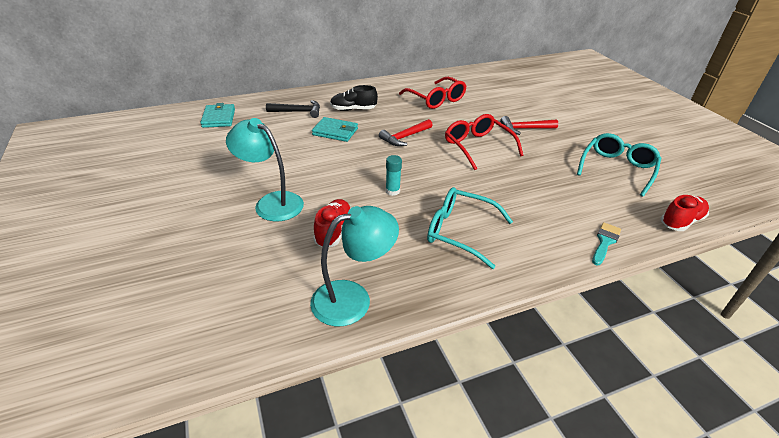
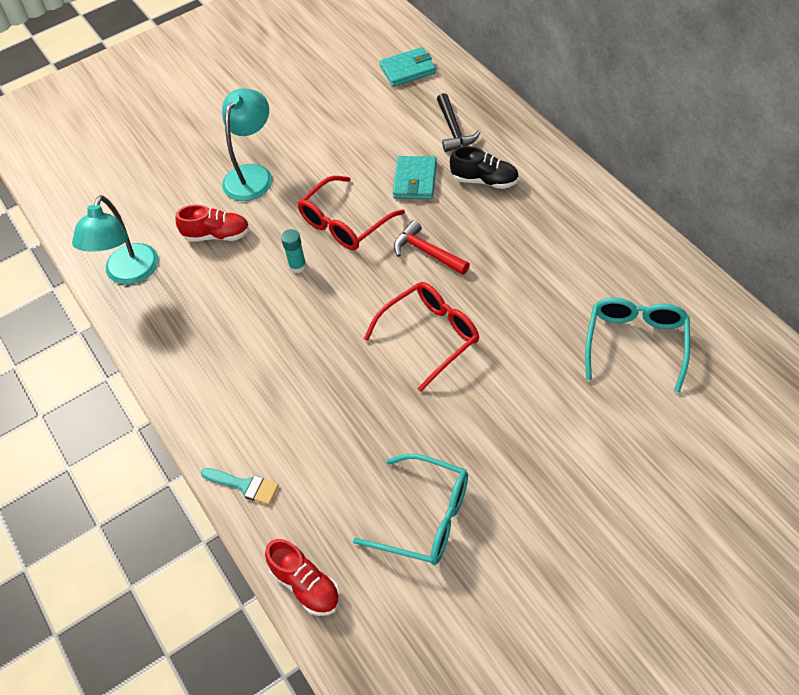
camera: 85 degrees right, 15 degrees up
turquoise lamp [310,206,399,326] -> turquoise lamp turned 45 degrees clockwise [72,195,159,285]
black shoe [330,85,378,111] -> black shoe turned 120 degrees clockwise [450,146,519,189]
red glasses [399,77,466,109] -> red glasses moved to [297,176,405,250]
turquoise glasses [427,187,513,269] -> turquoise glasses moved to [585,298,690,393]
red hammer [500,116,559,135] -> none

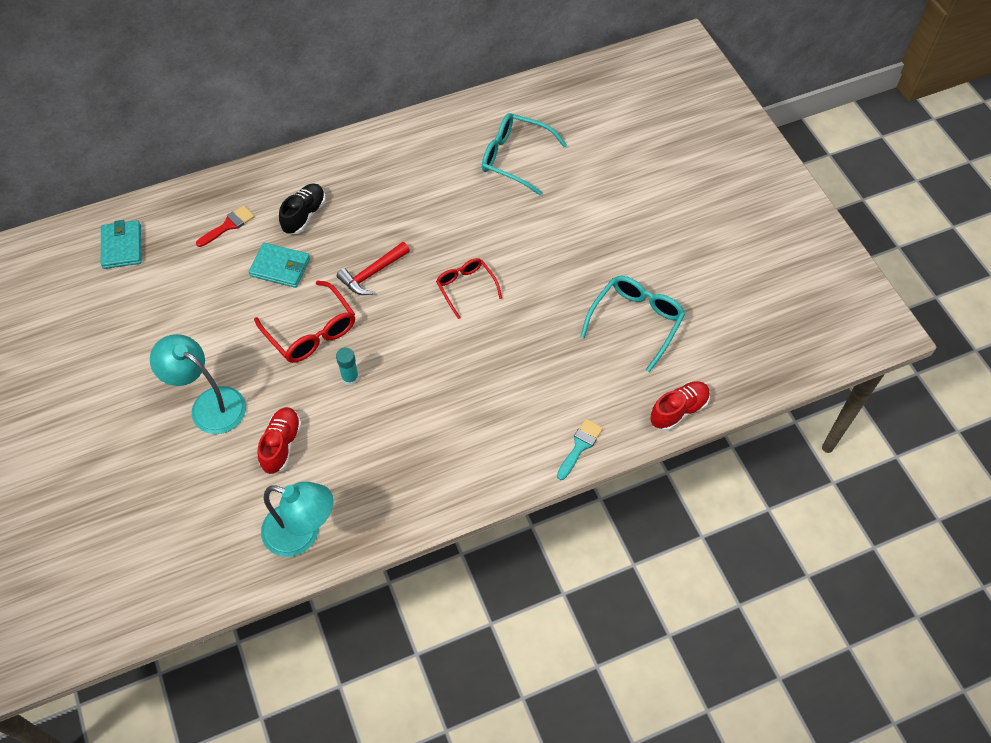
camera: 85 degrees left, 5 degrees up
red glasses [364,282,479,392] -> red glasses [436,258,502,319], size x0.66
black hammer [437,93,481,152] -> red brush [196,206,254,247]

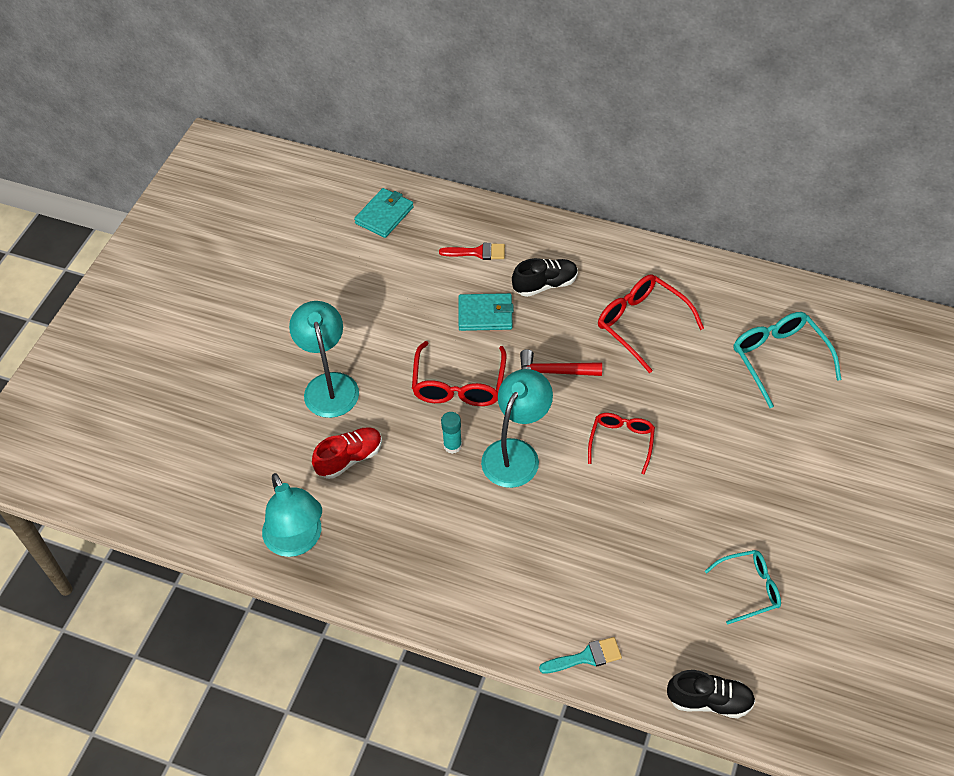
camera: 45 degrees right, 5 degrees down
turquoise wallet [249,243,310,288] -> turquoise wallet turned 60 degrees counterclockwise [458,293,514,331]
turquoise glasses [580,276,685,372] -> turquoise glasses [705,550,781,625], size x0.66
red shoe [650,381,710,431] -> black shoe [667,670,756,718]
none -> turquoise lamp [481,369,553,488]
none -> red glasses [598,275,704,373]

